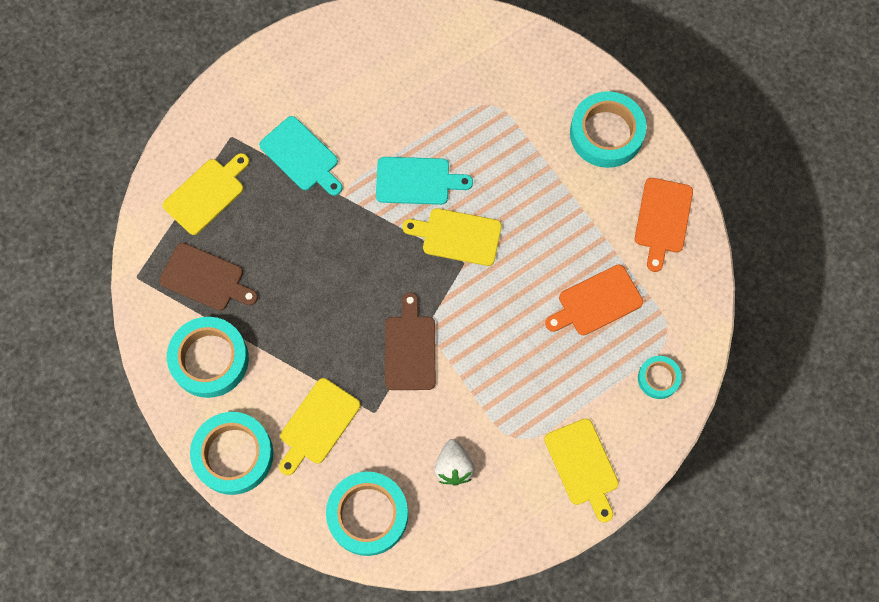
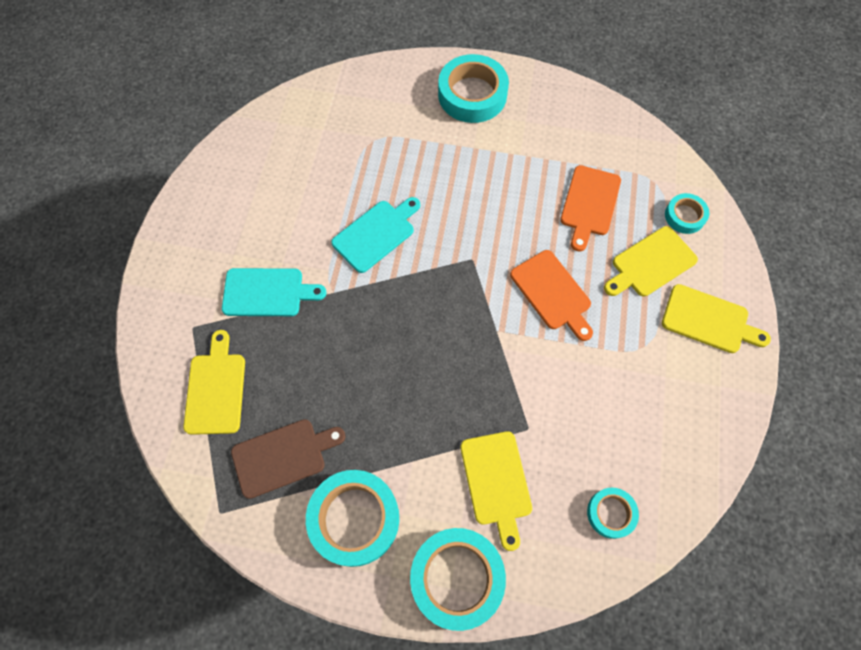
camera: 45 degrees left, 5 degrees down
turquoise tape [326,472,408,556] -> turquoise tape [587,488,639,539], size x0.53
brown cutting board [385,292,436,390] -> none
yellow cutting board [402,208,502,266] -> yellow cutting board moved to [604,226,698,297]
white strawberry [434,439,475,486] -> none
orange cutting board [635,178,693,272] -> orange cutting board moved to [510,250,593,341]

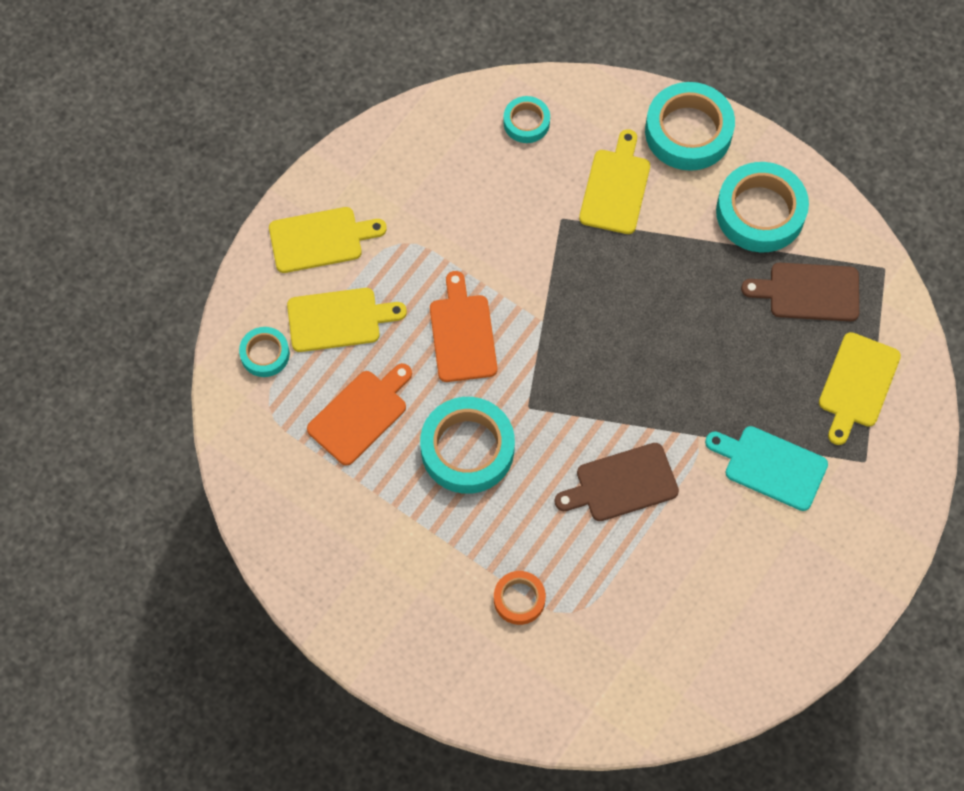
camera: 155 degrees left, 0 degrees up
turquoise cutting board [331,197,420,273] -> brown cutting board [555,443,679,521]
turquoise tape [438,54,509,123] -> turquoise tape moved to [420,397,515,494]
yellow cutting board [662,284,771,353] -> yellow cutting board turned 120 degrees clockwise [269,207,387,273]
none -> orange tape [494,571,546,625]

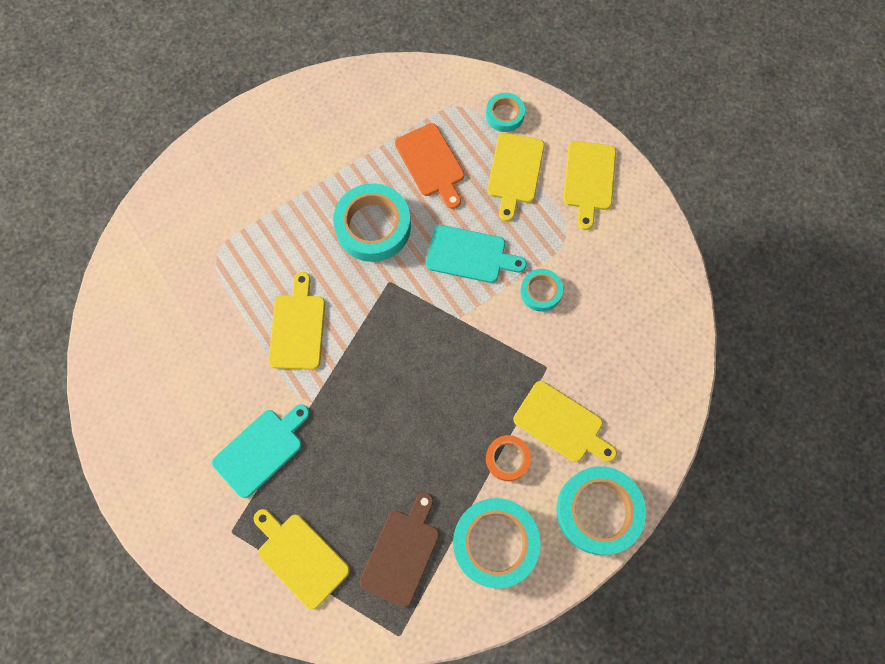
camera: 110 degrees right, 5 degrees up
orange cutting board [430,271,497,382] -> turquoise cutting board [426,225,527,283]
orange tape [494,571,546,625] -> orange tape moved to [486,435,531,481]
turquoise tape [503,96,550,143] -> turquoise tape moved to [520,269,563,312]
brown cutting board [555,443,679,521] -> yellow cutting board [268,272,325,370]

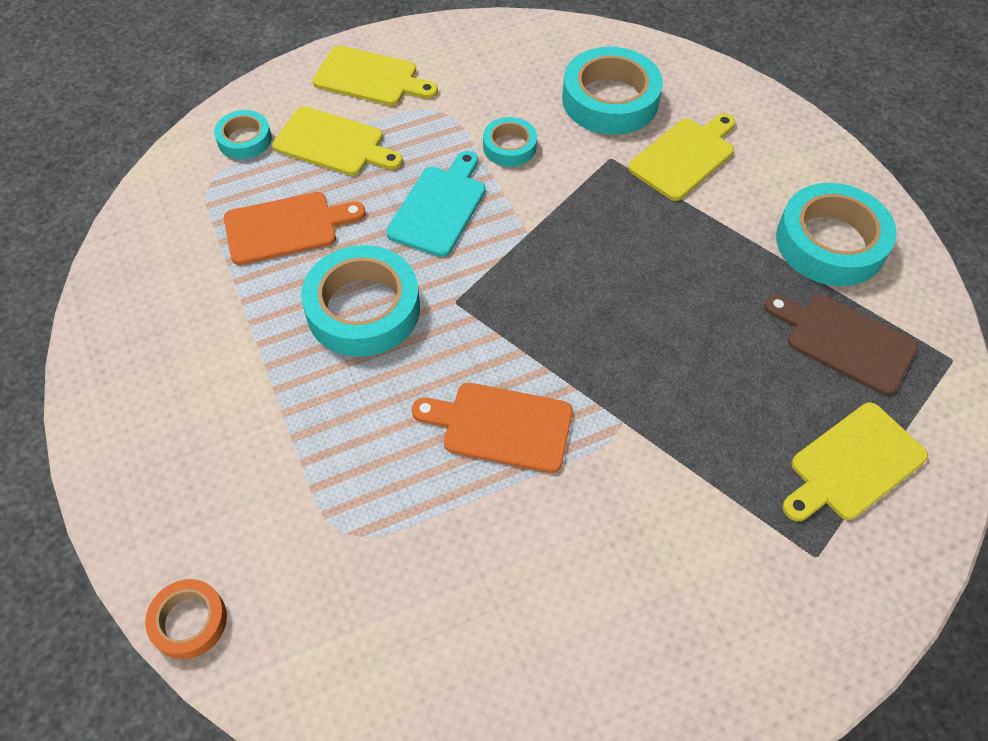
camera: 80 degrees left, 15 degrees down
turquoise cutting board [212,404,310,498] -> none
yellow cutting board [268,272,325,370] -> orange cutting board [412,383,573,473]
orange tape [486,435,531,481] -> orange tape moved to [145,579,227,659]
turquoise tape [557,466,646,555] -> turquoise tape moved to [562,47,663,135]

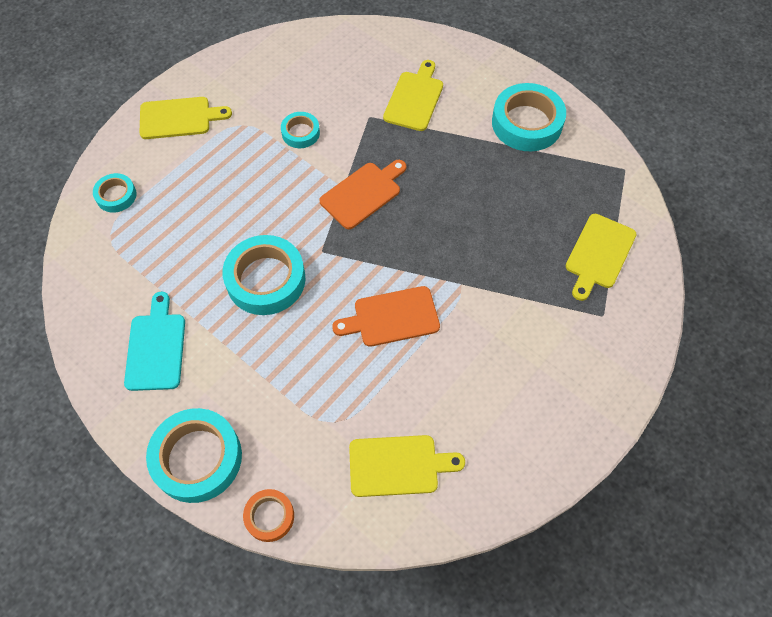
camera: 25 degrees left, 5 degrees up
orange cutting board [224,192,365,265] -> orange cutting board moved to [319,160,406,229]
yellow cutting board [272,106,403,176] -> yellow cutting board moved to [349,435,465,497]
turquoise cutting board [386,151,486,257] -> turquoise cutting board moved to [124,291,185,391]
turquoise tape [562,47,663,135] -> turquoise tape moved to [146,408,242,503]
brown cutting board [764,295,918,395] -> none

